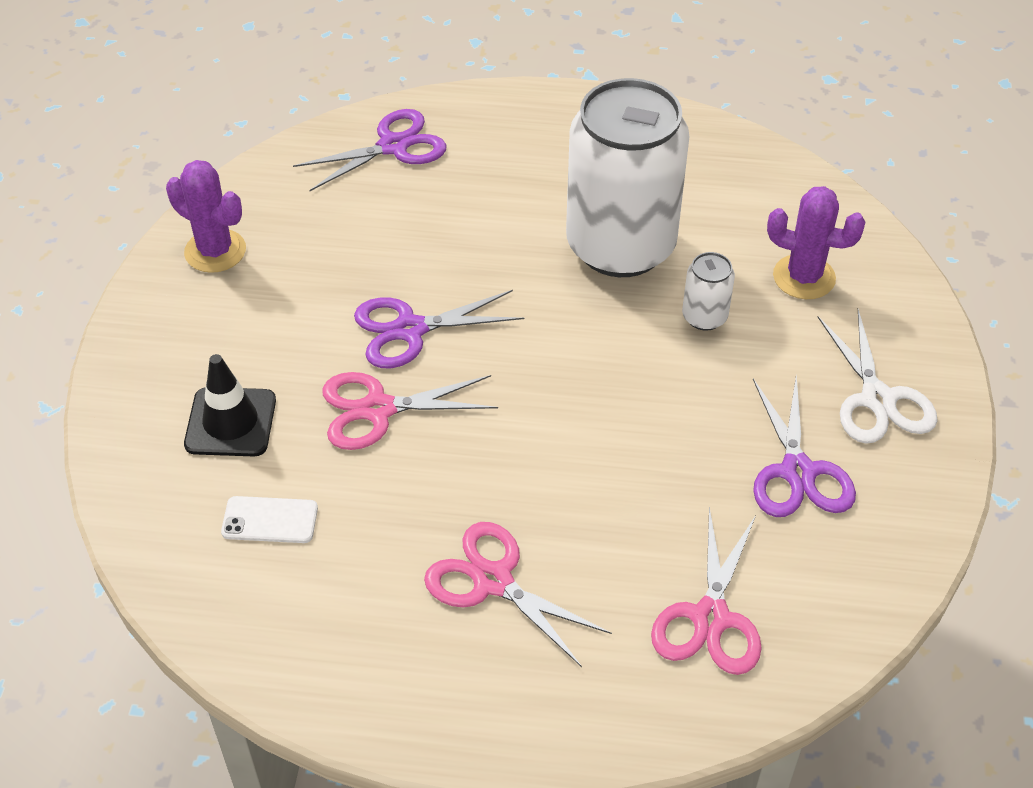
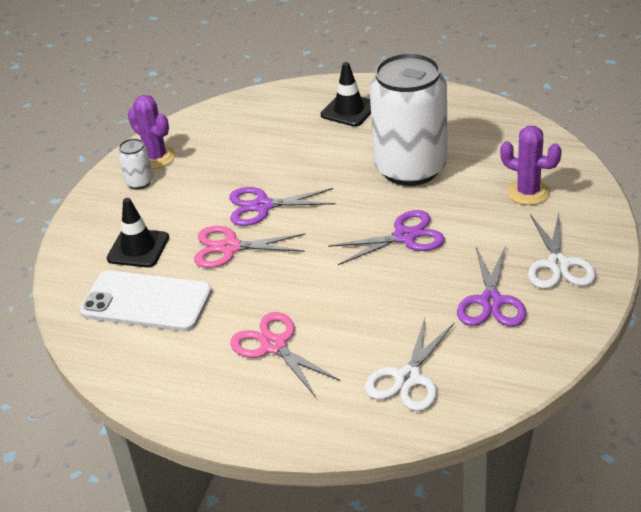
camera: 15 degrees right, 10 degrees down
white phone [221,496,318,543] -> white phone [79,270,212,332], size x2.11
purple scissors [293,109,446,191] -> purple scissors moved to [328,210,445,265]
pink scissors [651,507,762,675] -> white scissors [365,318,455,411]
white can [682,252,735,331] -> white can moved to [118,138,153,189]
none -> black traffic cone [321,62,371,127]

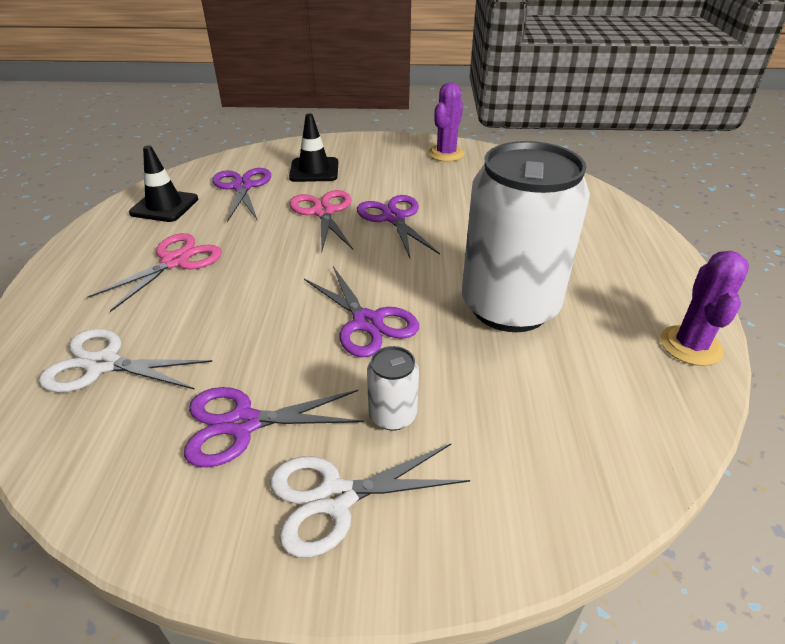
camera: 70 degrees right, 0 degrees up
white phone [79,270,212,332] -> purple scissors [212,168,271,222]
white can [118,138,153,189] -> white can moved to [367,346,419,431]
black traffic cone [321,62,371,127] -> black traffic cone moved to [129,145,198,222]
purple cactus [500,126,562,205] -> purple cactus moved to [660,251,749,366]

